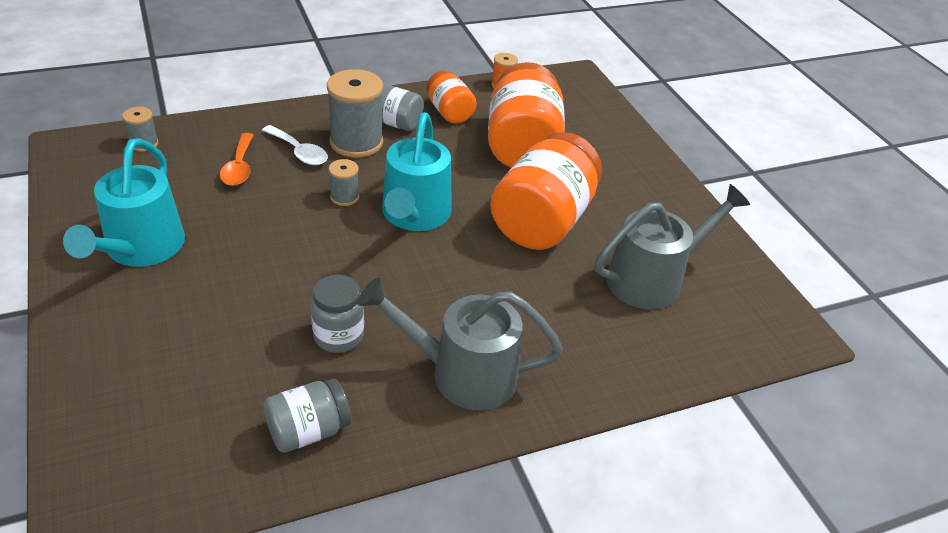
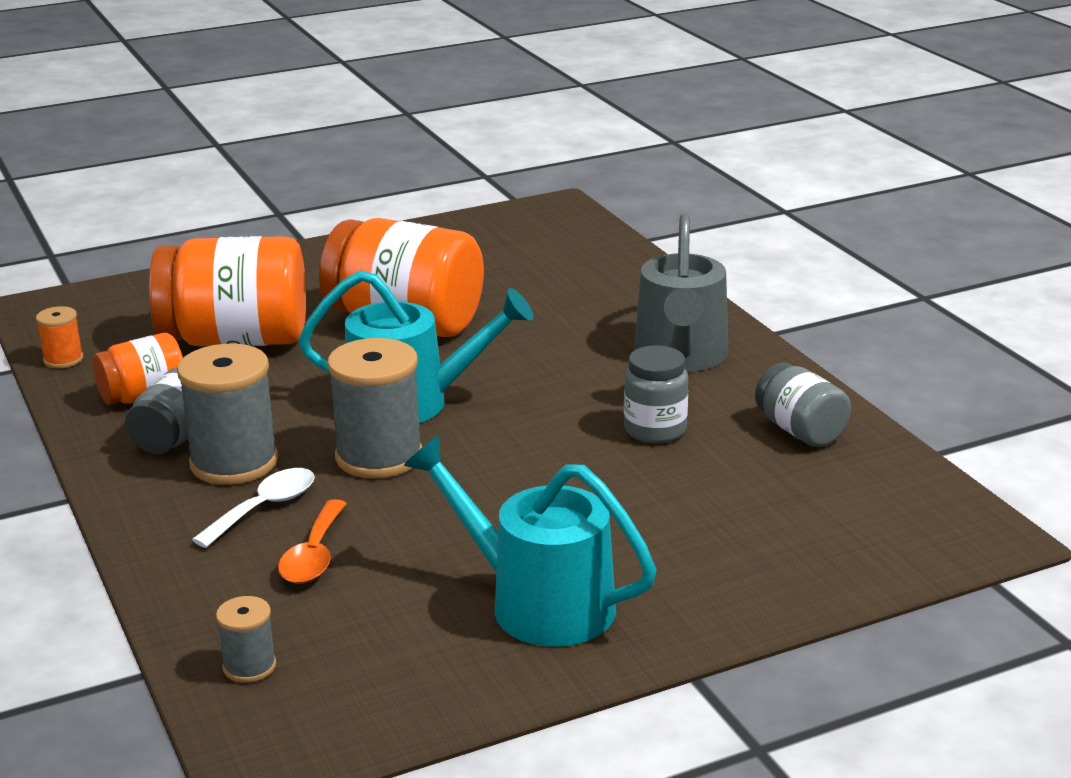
camera: 90 degrees left, 15 degrees down
turquoise watering can [63,138,185,267] -> turquoise watering can turned 150 degrees counterclockwise [404,436,657,647]
orange spoon [220,133,254,186] -> orange spoon turned 105 degrees clockwise [278,499,347,584]
grey spool [329,159,359,206] -> grey spool [327,338,422,479], size x2.00
grey watering can [595,184,750,310] -> none

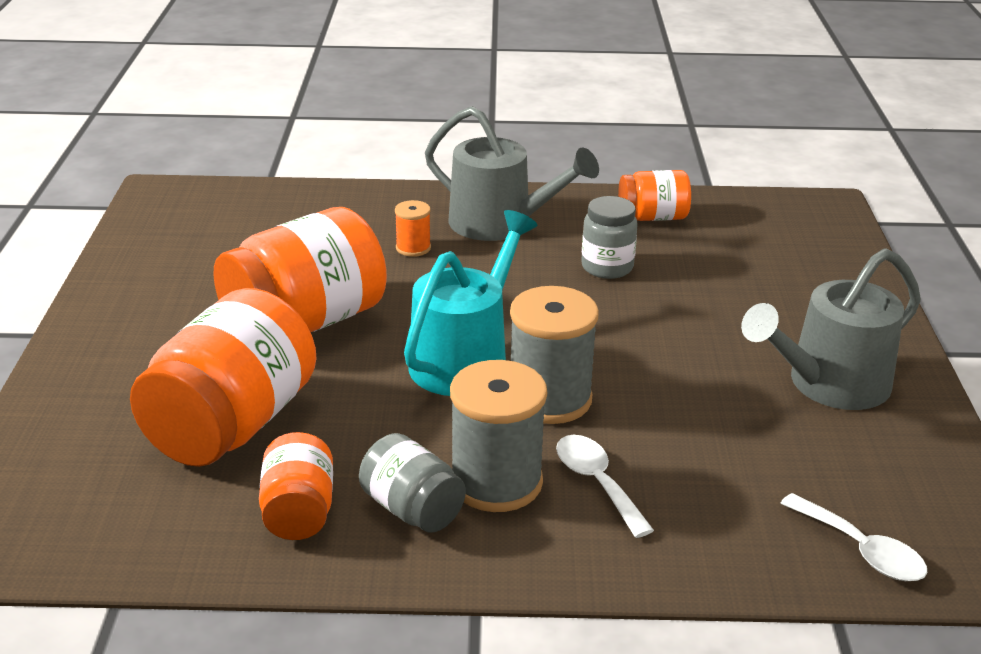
camera: 65 degrees left, 5 degrees up
orange spool [36,306,84,368] -> orange spool moved to [395,200,431,257]
grey spool [216,596,276,683] -> white spoon [780,493,927,581]
orange spoon [278,499,347,584] -> none
turquoise watering can [404,436,657,647] -> grey watering can [741,248,921,410]
grey jar [755,363,851,447] -> orange jar [618,170,691,221]

